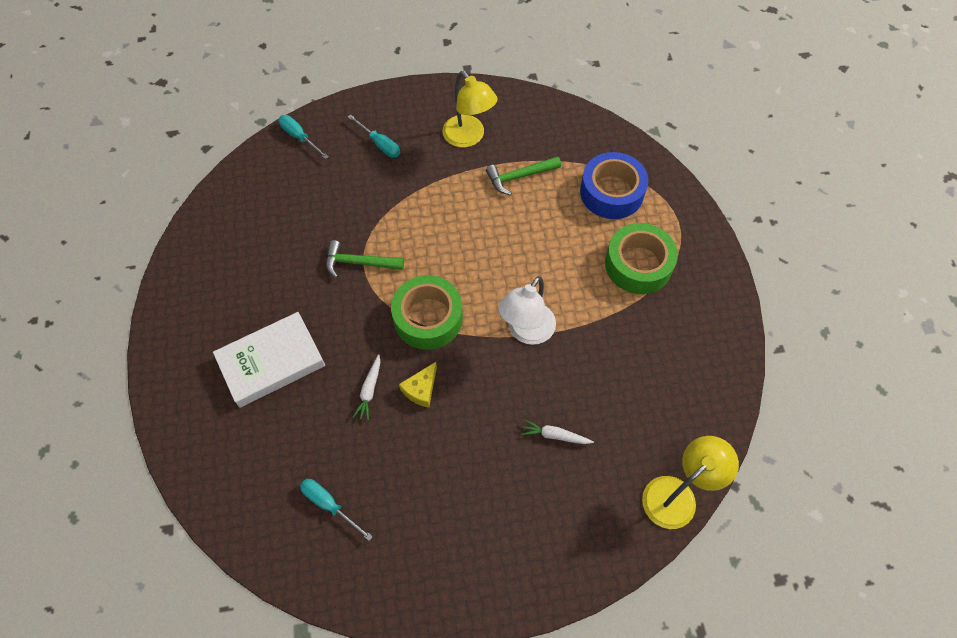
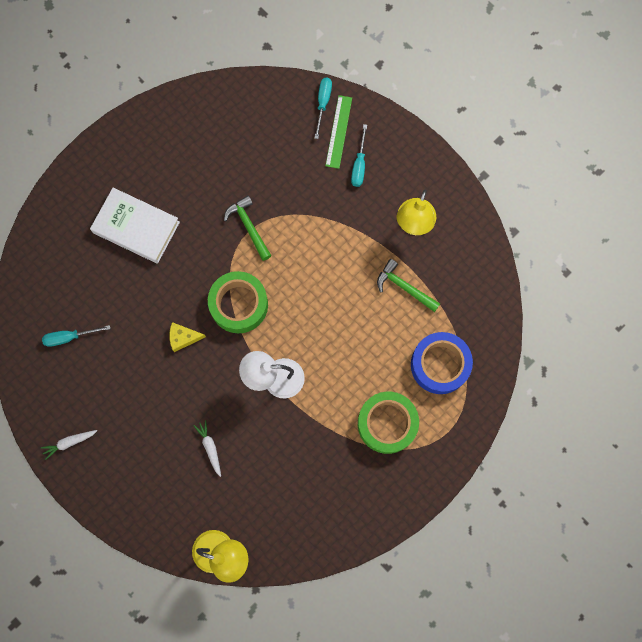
camera: 55 degrees right, 15 degrees up
turquoise screwdriver [300,479,373,541] -> turquoise screwdriver turned 105 degrees counterclockwise [42,325,110,347]
white carrot [353,354,380,421] -> white carrot moved to [41,430,98,460]
none -> green ruler [325,95,352,169]

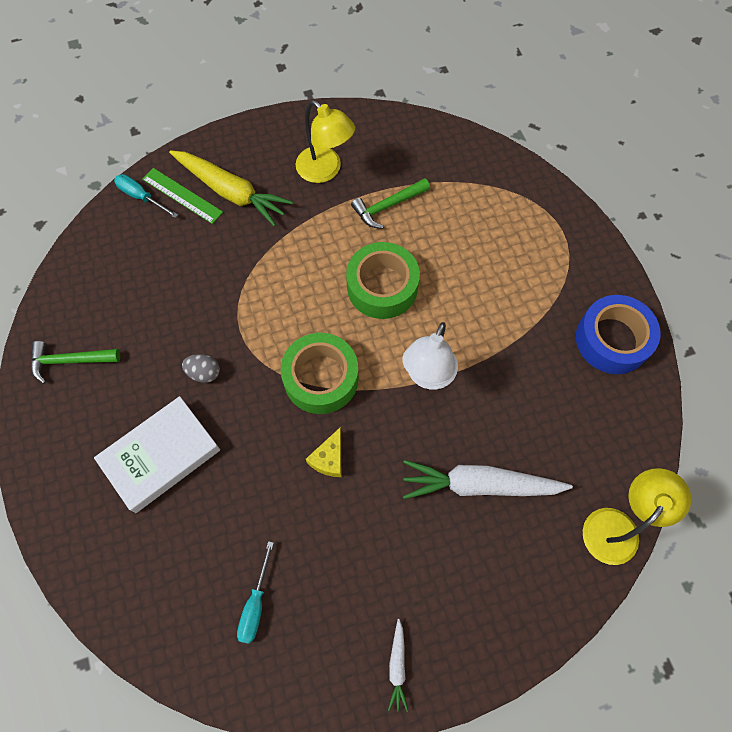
camera: 65 degrees left, 10 degrees down
white carrot [194,420,221,477] -> white carrot [403,460,573,499], size x2.15
green hammer [224,195,272,261] -> green hammer moved to [31,341,120,384]
turquoise screwdriver [351,124,367,187] -> yellow carrot [169,151,293,226]
green tape [358,392,419,454] -> green tape moved to [346,242,420,319]
blue tape [411,332,473,394] -> blue tape moved to [576,295,660,374]
none -> grey egg [182,354,220,383]

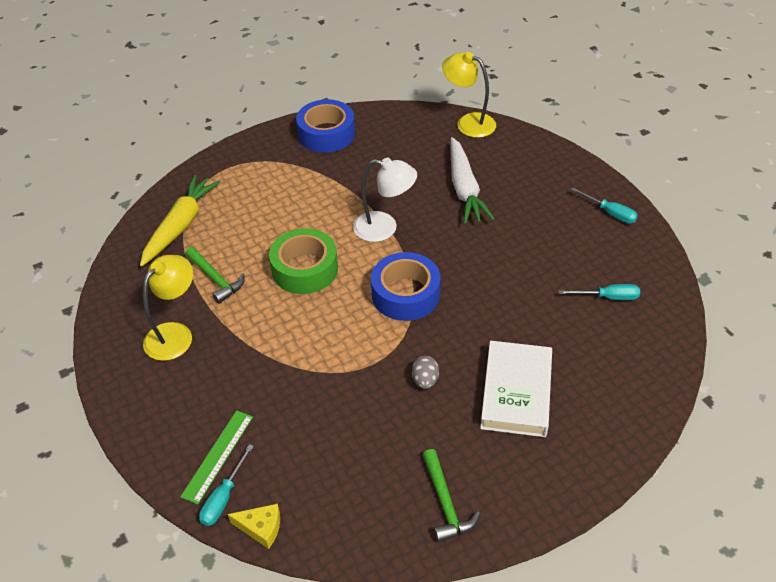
camera: 100 degrees left, 20 degrees down
white book [94,396,220,513] -> white book turned 60 degrees clockwise [480,341,552,437]
yellow carrot [169,151,293,226] -> yellow carrot moved to [140,175,220,267]
green tape [281,333,358,414] -> blue tape [371,252,440,321]
yellow cheese [306,427,341,477] -> yellow cheese moved to [228,504,280,549]
white carrot [388,619,408,712] -> turquoise screwdriver [571,188,638,223]

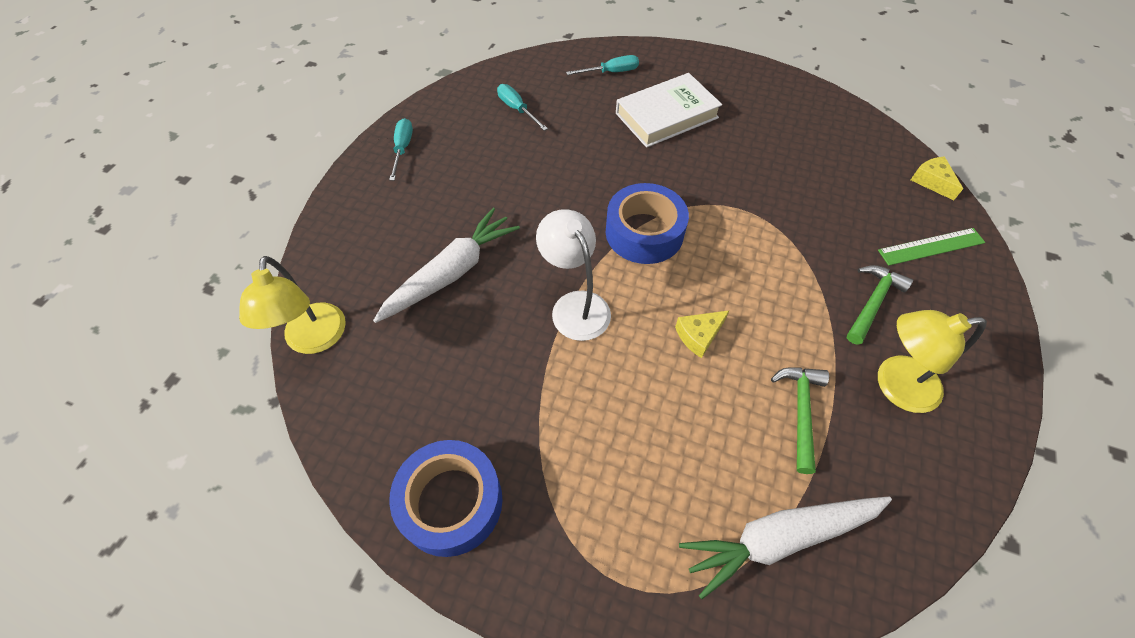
camera: 130 degrees left, 10 degrees up
yellow carrot [140,175,220,267] -> white carrot [679,497,892,599]
turquoise screwdriver [199,444,254,526] -> turquoise screwdriver moved to [566,55,639,75]
green tape [269,228,338,294] -> yellow cheese [675,310,730,358]
grey egg [412,356,439,389] -> none
green hammer [422,449,480,542] -> green hammer moved to [847,265,913,345]

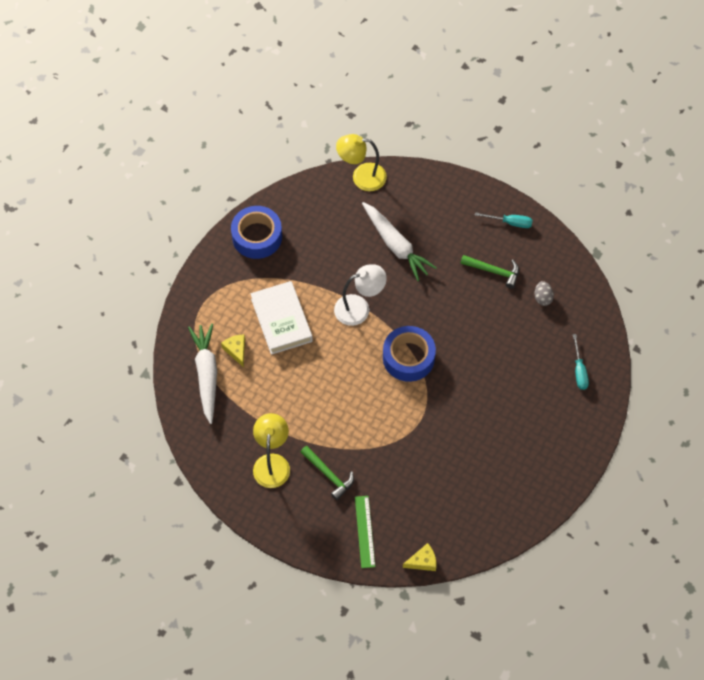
camera: 100 degrees right, 5 degrees up
turquoise screwdriver [497,84,548,131] -> grey egg [535,281,554,306]
white book [616,73,722,148] -> white book moved to [250,281,313,355]
yellow cheese [675,310,730,358] -> yellow cheese moved to [221,334,245,367]
green hammer [771,368,829,474] -> green hammer moved to [461,255,519,289]

